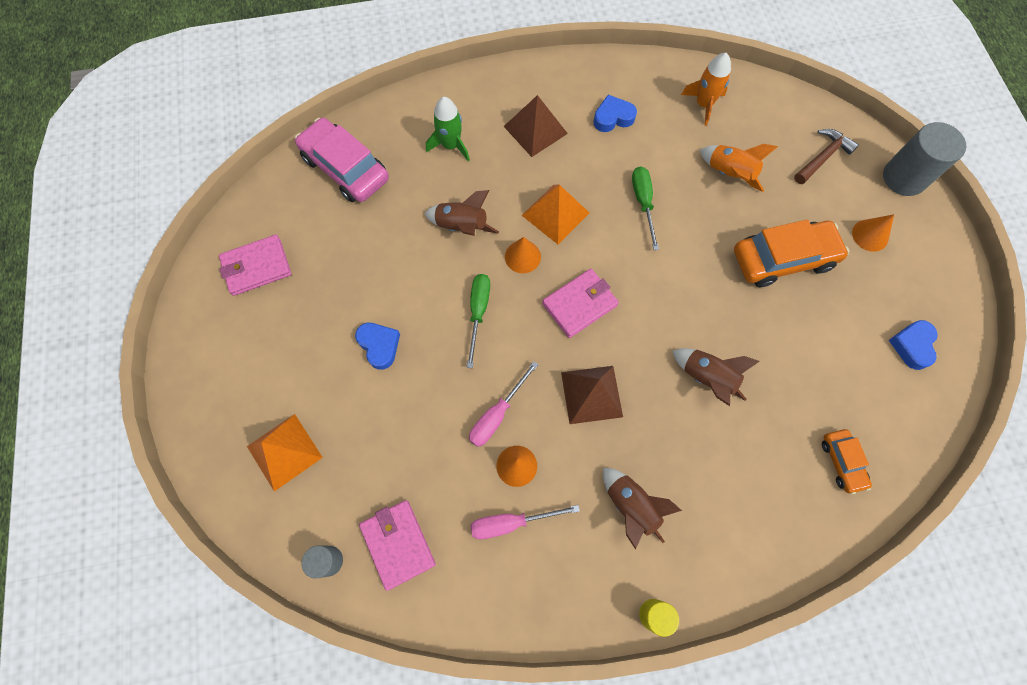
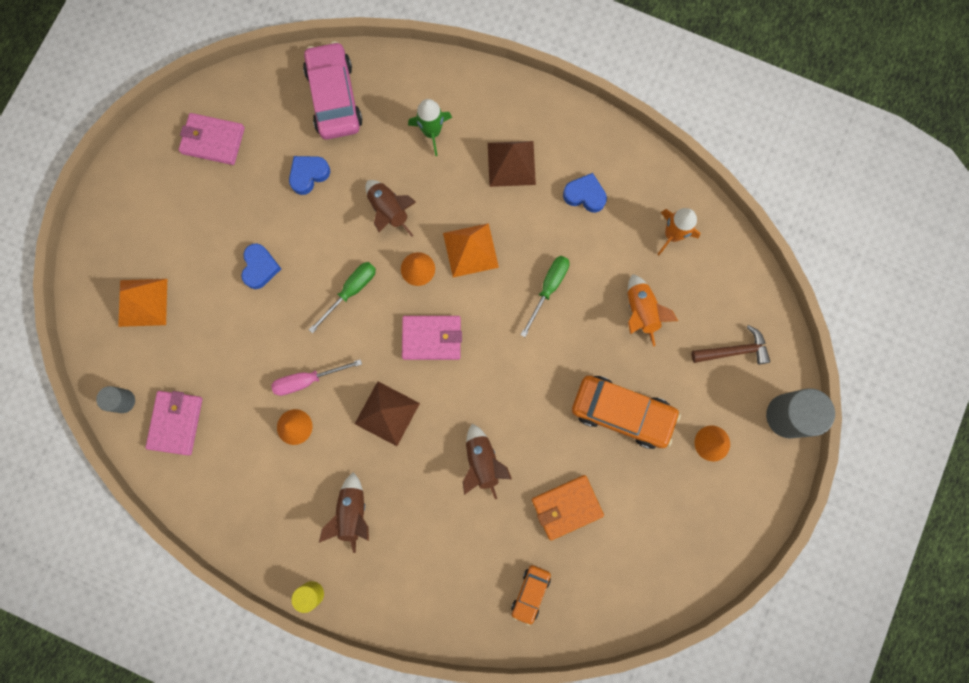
camera: 35 degrees right, 10 degrees up
pink screwdriver [471,505,580,539] -> none
blue heart [889,320,938,370] -> blue heart moved to [289,156,330,195]
none -> orange wallet [532,475,604,541]

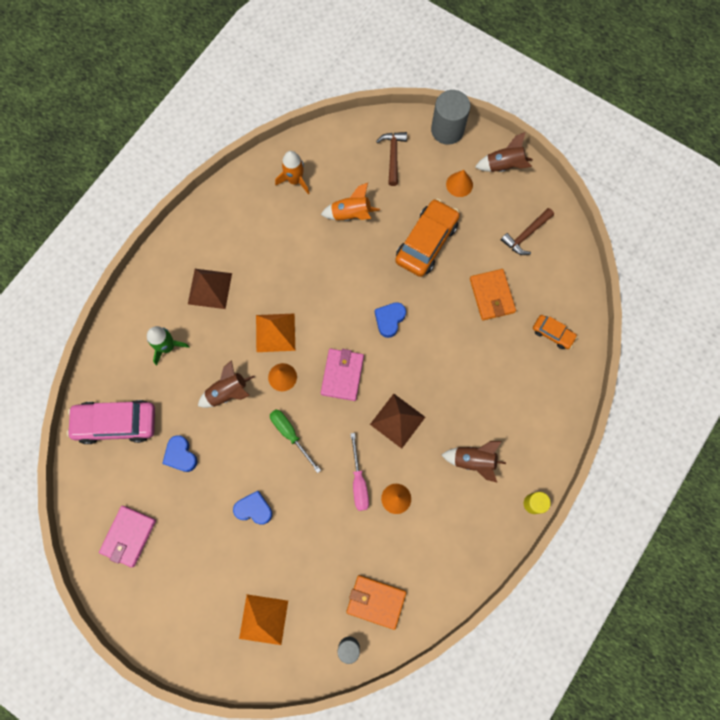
camera: 80 degrees left, 5 degrees down
pink wallet [145,391,203,455] -> orange wallet [346,575,406,630]
brown rocket [463,424,512,499] -> brown rocket moved to [475,132,533,172]
green screwdriver [521,256,569,337] -> none
blue heart [563,173,607,213] -> blue heart moved to [375,302,406,338]
none -> brown hammer [501,208,554,255]

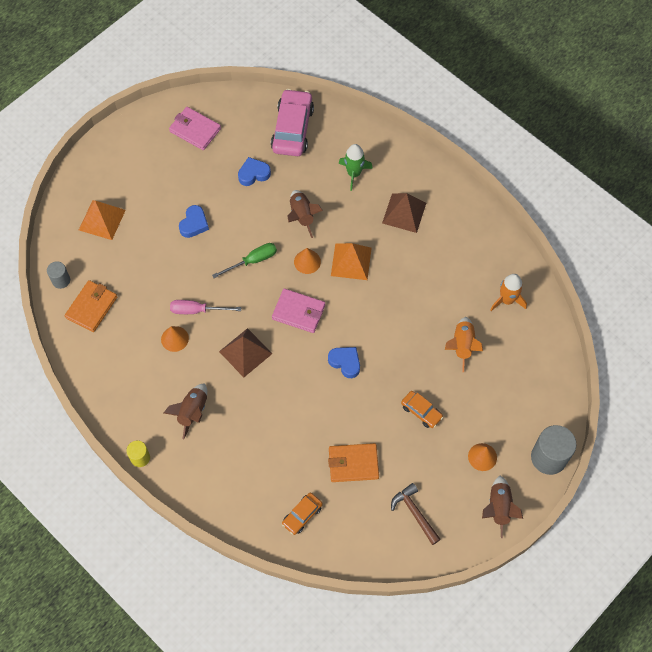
camera: 100 degrees right, 10 degrees down
brown hammer [376,132,407,186] -> none
orange car [395,199,460,277] -> orange car [401,391,443,428], size x0.52

